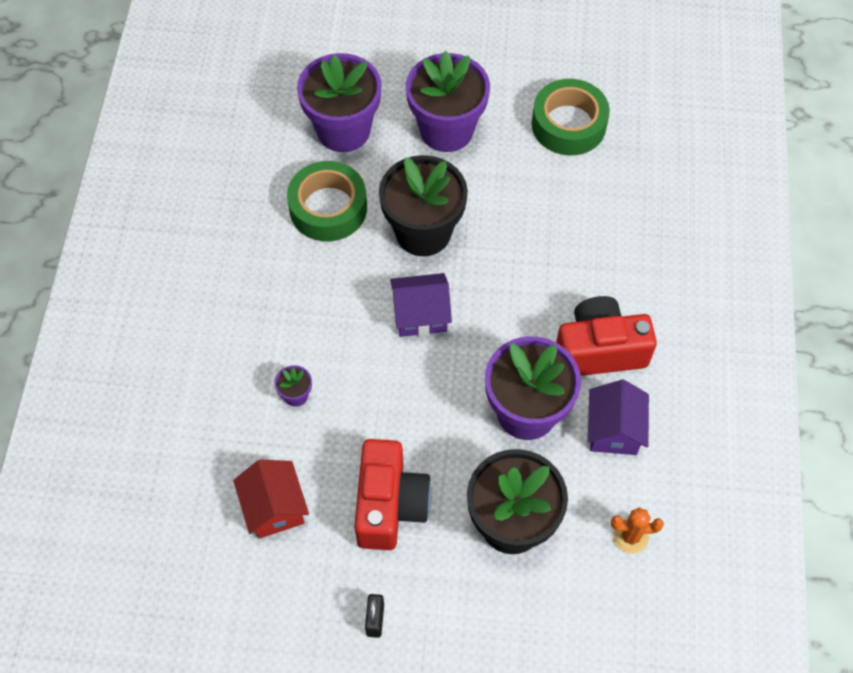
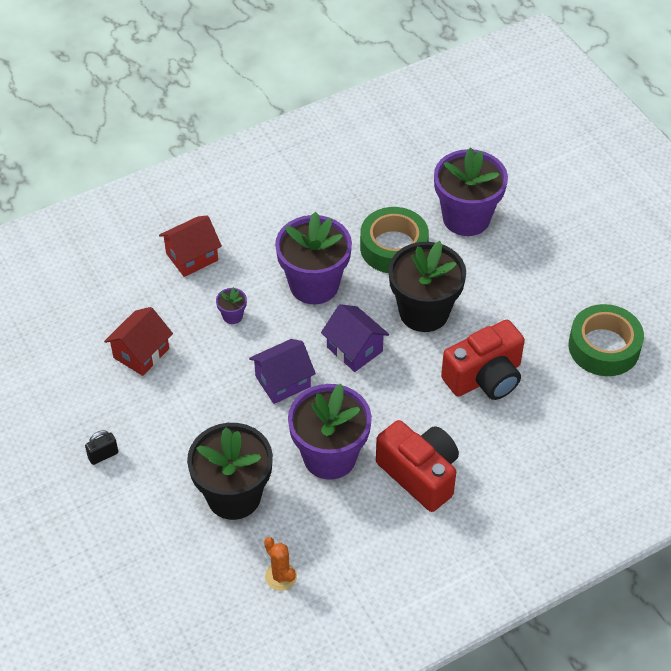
camera: 55 degrees right, 10 degrees down
red camera [354,439,432,550] -> red camera moved to [441,320,525,400]
purple flower pot [406,51,490,152] -> purple flower pot moved to [275,212,352,304]
purple house [588,380,649,455] -> purple house moved to [249,339,316,404]
none -> red house [159,215,222,277]

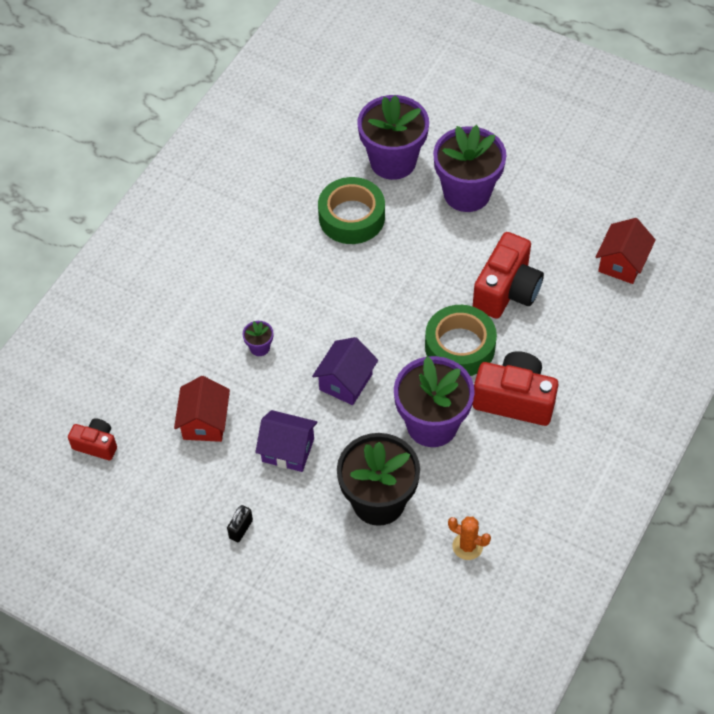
camera: 30 degrees left, 5 degrees up
red house [159,215,222,277] -> red house moved to [596,218,656,284]
purple flower pot [275,212,352,304] -> purple flower pot moved to [433,125,506,212]
purple house [321,304,389,372] -> purple house moved to [255,410,318,472]
black flower pot [389,241,466,332] -> none
green tape [568,304,644,376] -> green tape moved to [425,305,497,376]
none -> red camera [68,418,117,460]

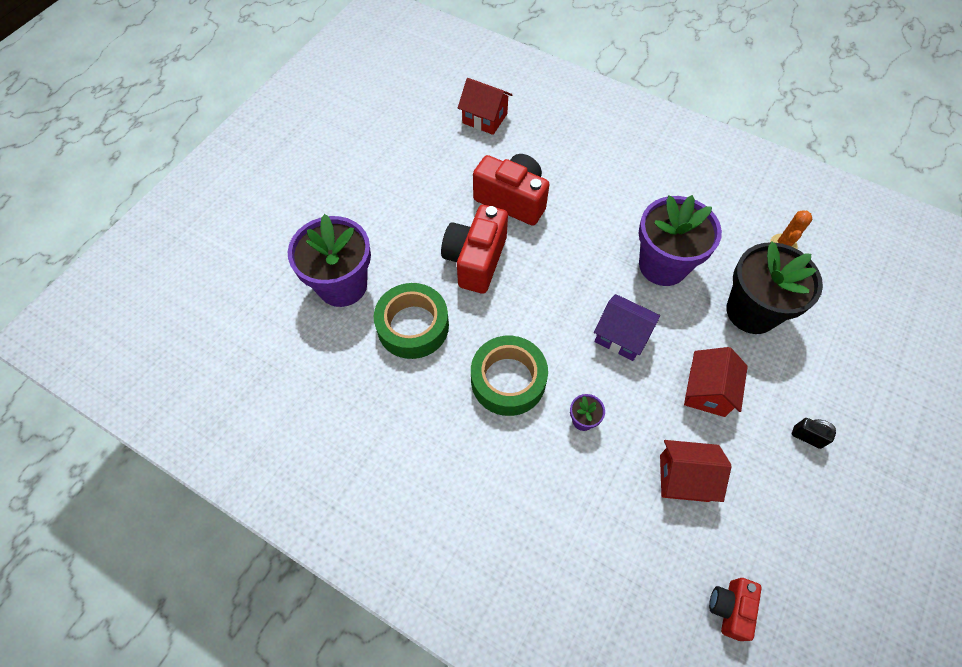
camera: 90 degrees left, 5 degrees up
purple house [255,410,318,472] -> red house [684,347,748,417]
green tape [425,305,497,376] -> green tape moved to [471,336,548,416]
purple flower pot [433,125,506,212] -> none
red camera [473,351,558,426] -> red camera moved to [441,205,508,294]

